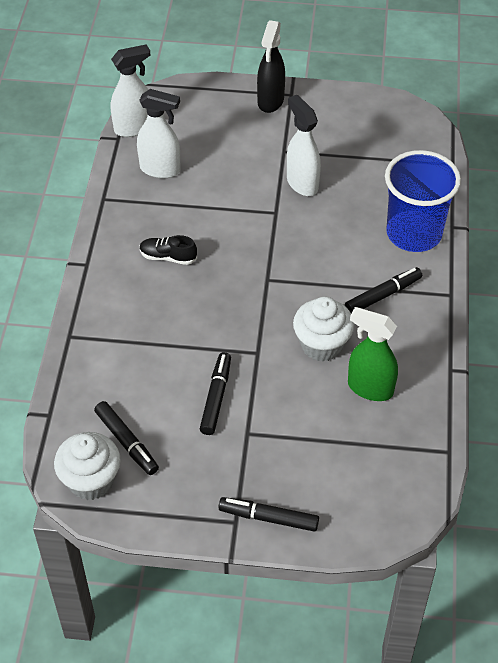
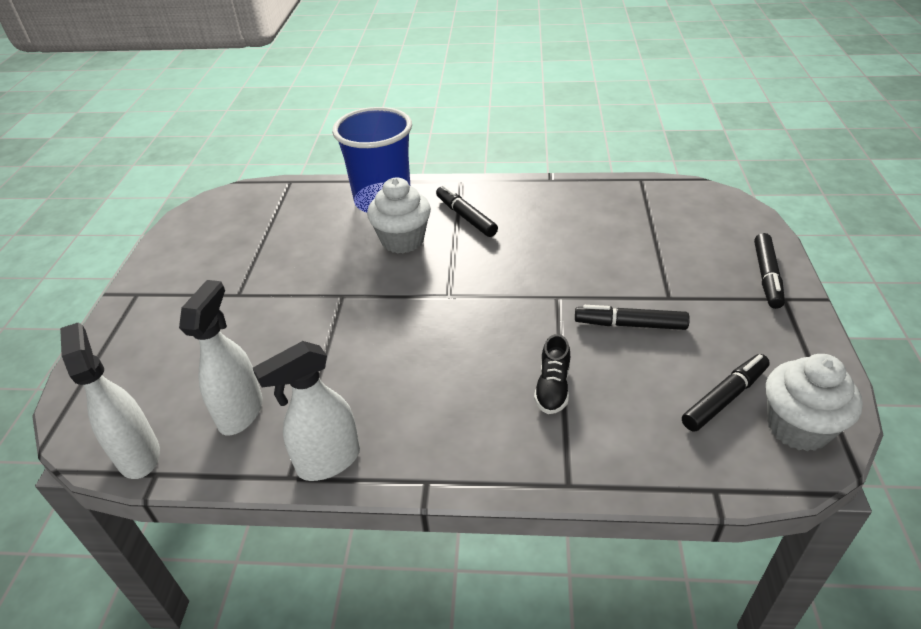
camera: 90 degrees left, 10 degrees down
black shoe [139,235,197,265] -> black shoe moved to [534,334,570,414]
black spray bottle [257,20,285,113] -> none
white spray bottle [287,95,321,196] -> white spray bottle moved to [253,341,360,481]
white cupcake [293,297,354,362] -> white cupcake moved to [367,178,431,254]
green spray bottle [348,307,398,401] -> none

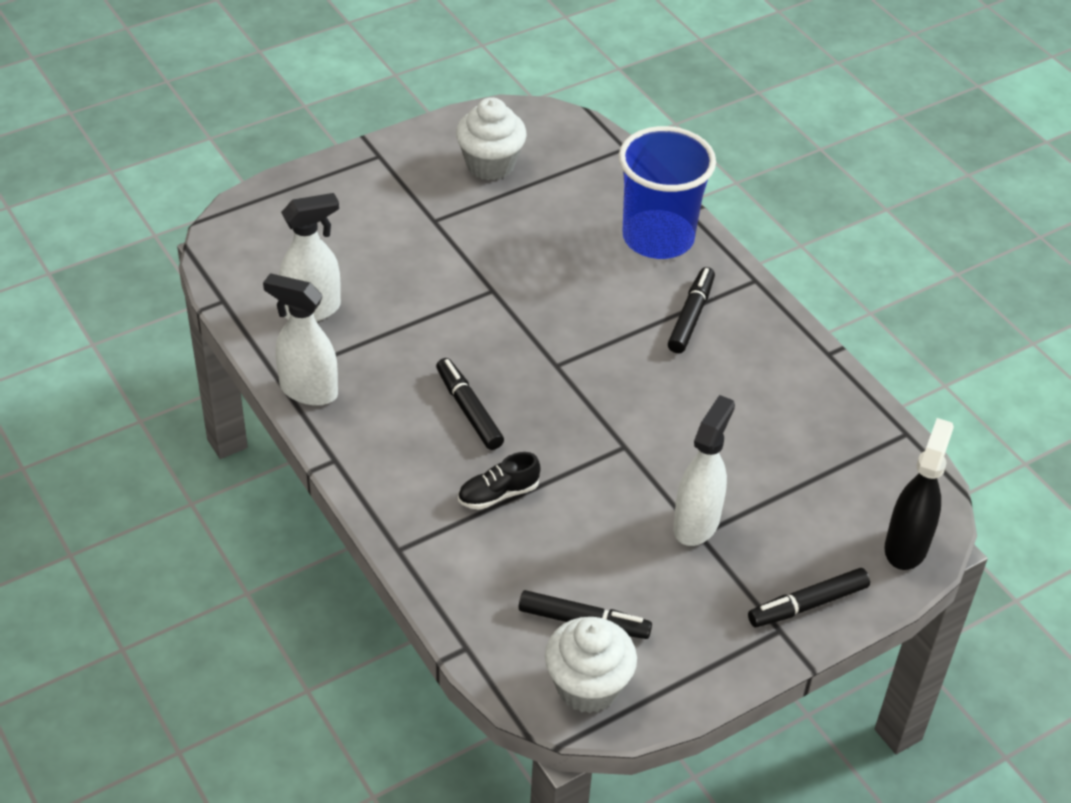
camera: 50 degrees right, 5 degrees up
white spray bottle [60,323,160,479] -> white spray bottle moved to [673,395,735,546]
white cupcake [367,178,431,254] -> white cupcake moved to [456,97,527,180]
black marker [575,305,690,330] -> black marker moved to [436,358,504,450]
none -> black spray bottle [885,418,954,570]

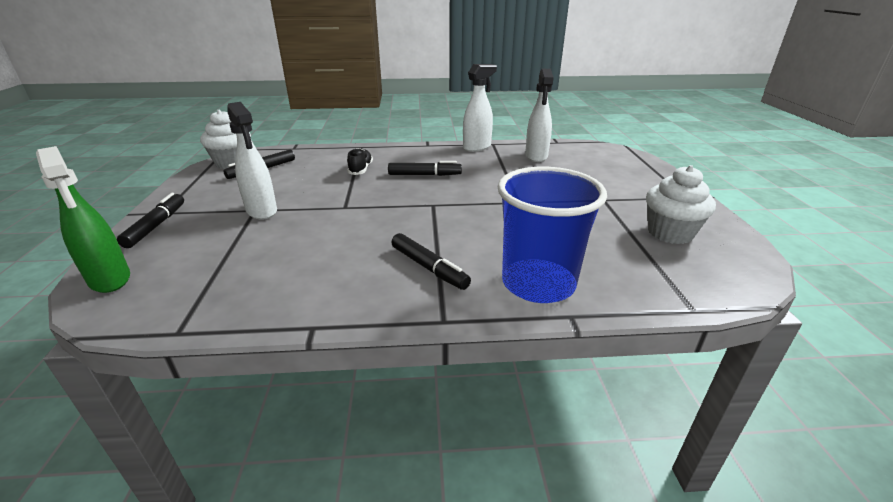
camera: 120 degrees right, 15 degrees down
black spray bottle [885,418,954,570] -> green spray bottle [36,146,130,293]

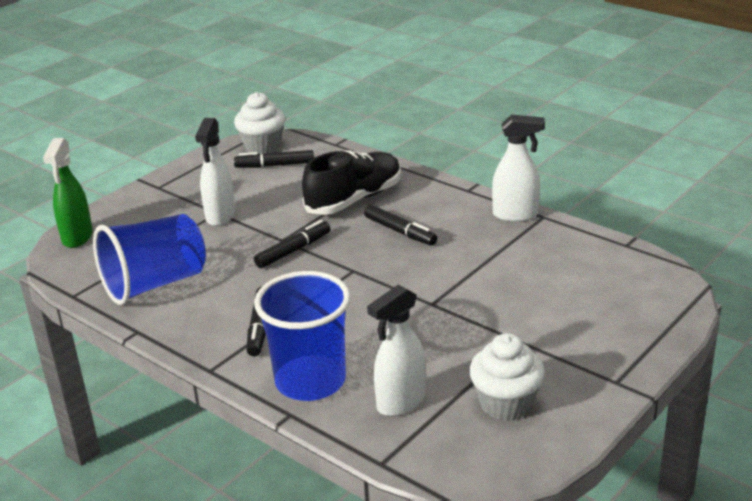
camera: 45 degrees right, 0 degrees up
black marker [117,193,184,248] -> black marker moved to [254,220,331,268]
black shoe [347,148,373,175] -> black shoe [302,151,401,215], size x2.05
white spray bottle [525,69,554,162] -> white spray bottle moved to [367,284,425,416]
none -> blue cup [93,214,206,305]

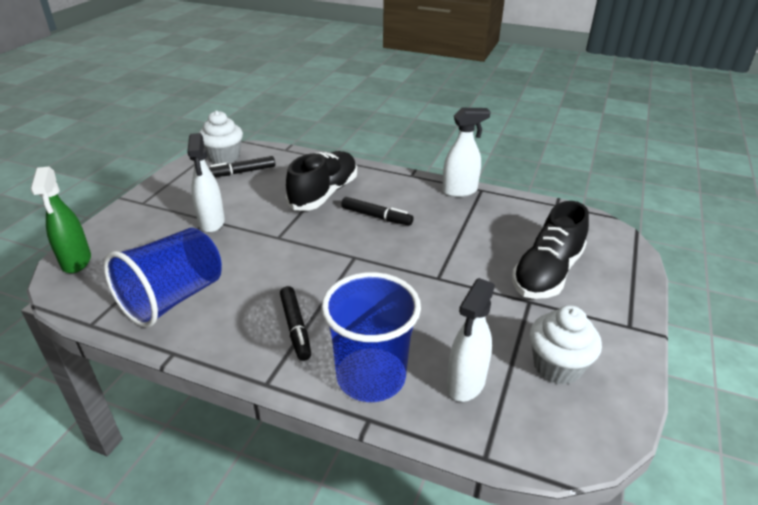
camera: 20 degrees left, 5 degrees up
black marker [254,220,331,268] -> none
none -> black shoe [512,201,589,299]

